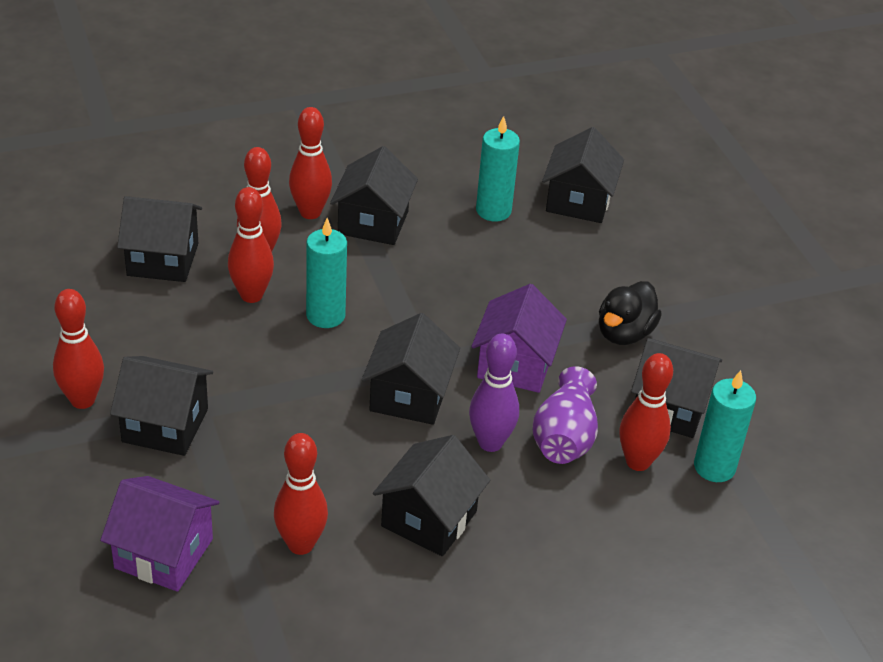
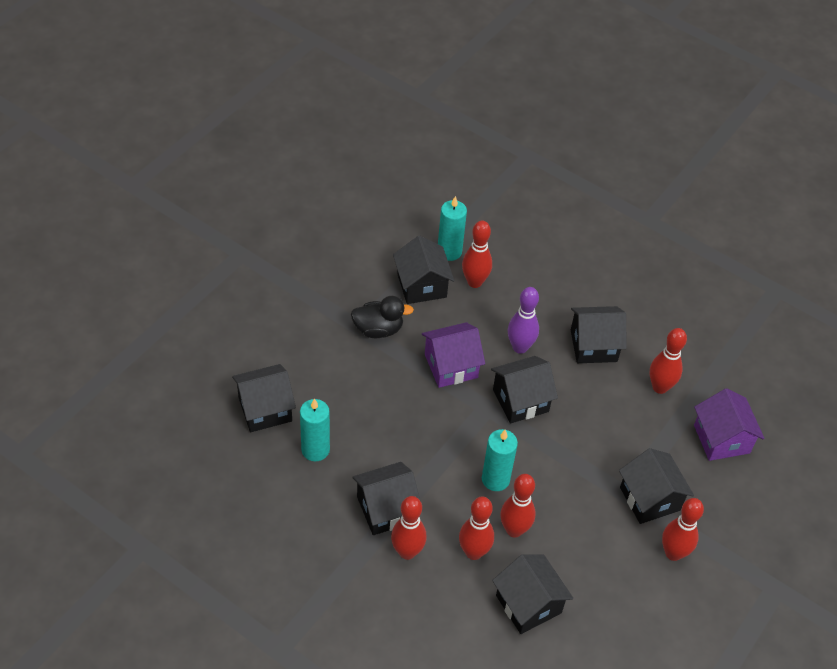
camera: 125 degrees left, 10 degrees up
purple vase [533,366,598,464] -> none

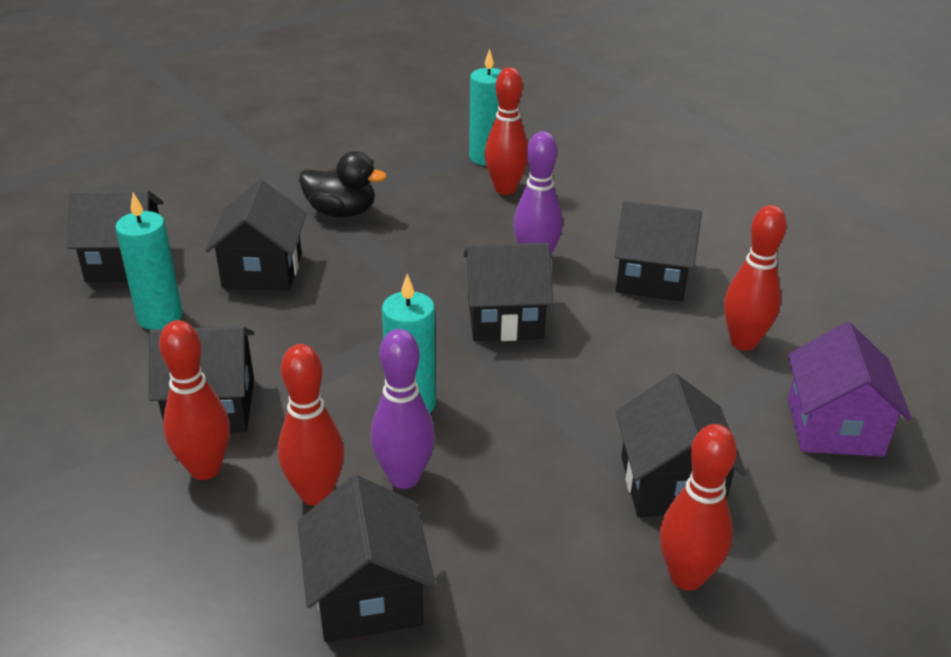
camera: 20 degrees right, 15 degrees down
black house [393,235,455,304] -> black house moved to [205,180,307,290]
purple house [422,322,485,388] -> none
red bowling pin [500,474,536,538] -> purple bowling pin [371,329,435,489]

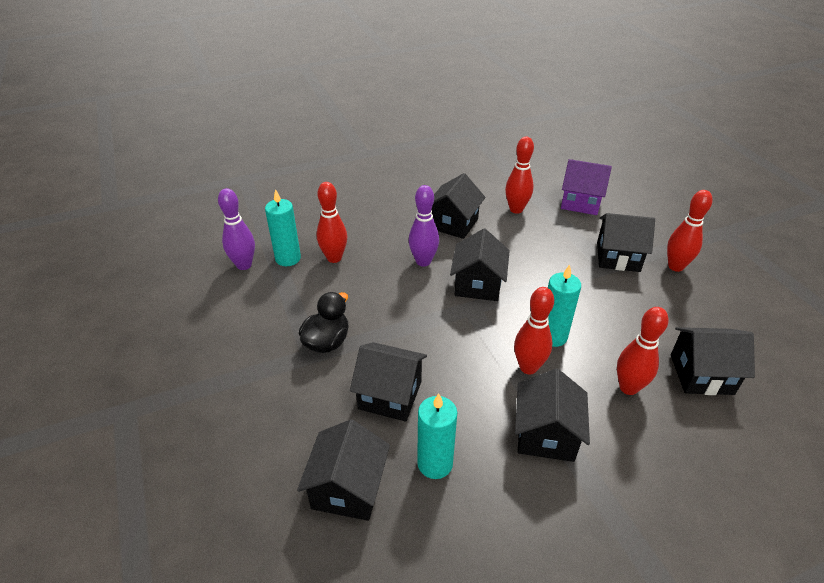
camera: 75 degrees left, 5 degrees up
red bowling pin [159,320,230,480] -> red bowling pin moved to [514,287,554,374]
purple bowling pin [371,329,435,489] -> purple bowling pin moved to [218,188,255,270]

